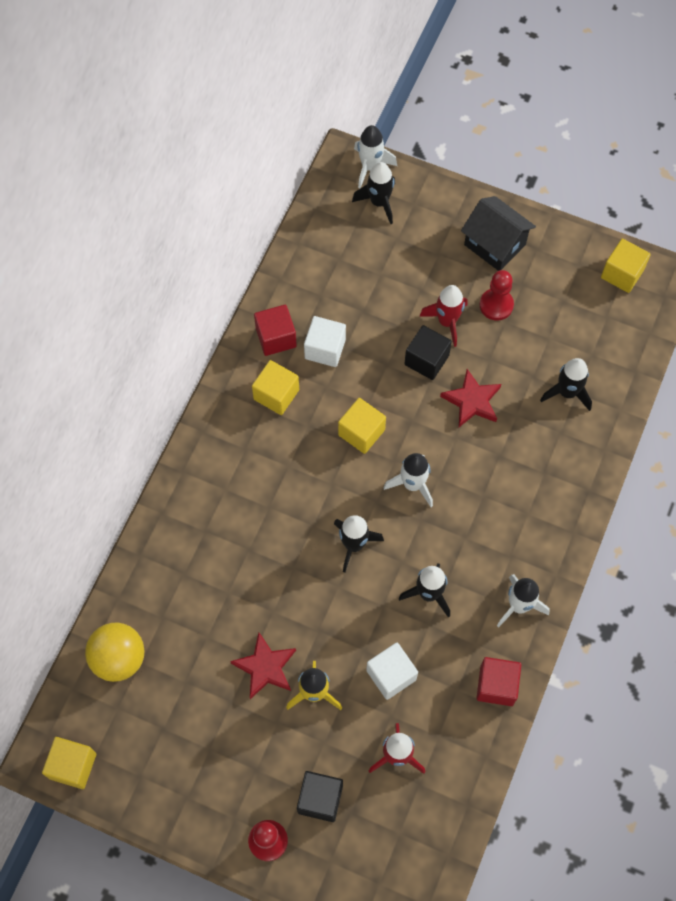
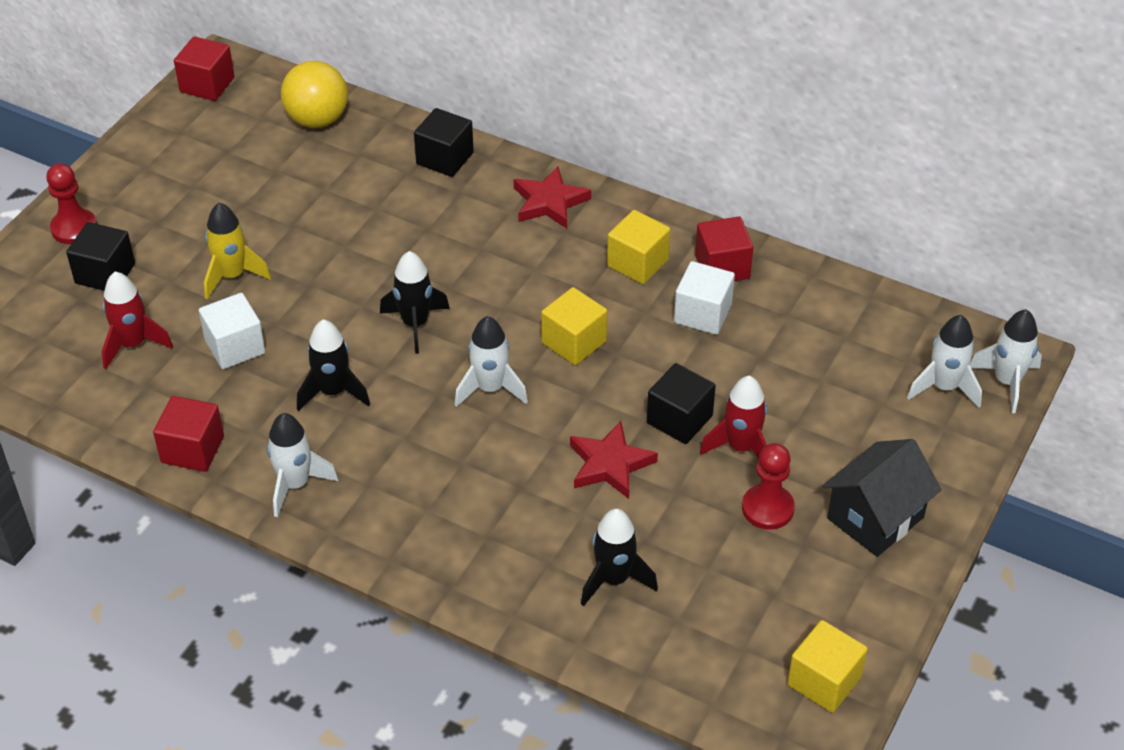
camera: 95 degrees right, 20 degrees down
yellow cube [42,737,97,789] -> red cube [174,36,234,101]
red star [230,633,296,699] -> red star moved to [514,166,591,228]
black rocket [352,162,395,224] -> white rocket [907,315,982,408]
none -> black cube [414,108,474,177]

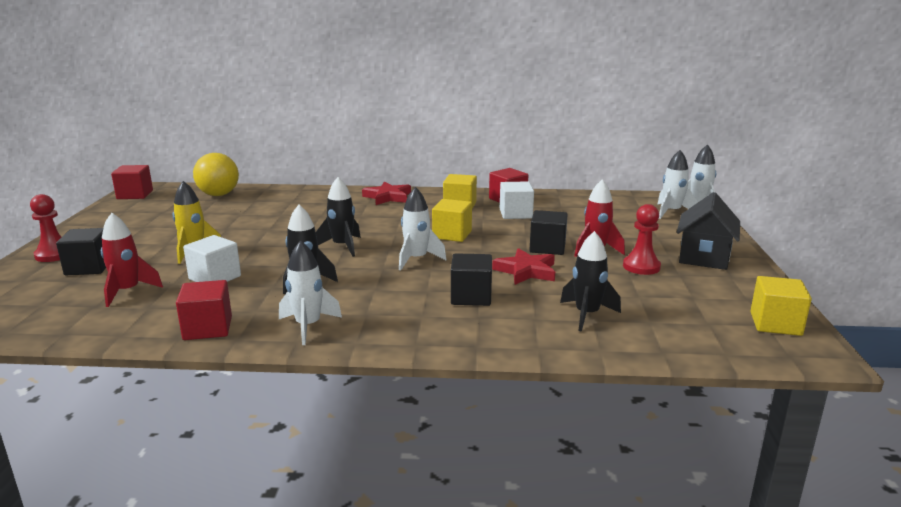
camera: 25 degrees left, 25 degrees down
black cube [414,108,474,177] -> black cube moved to [451,253,492,306]

